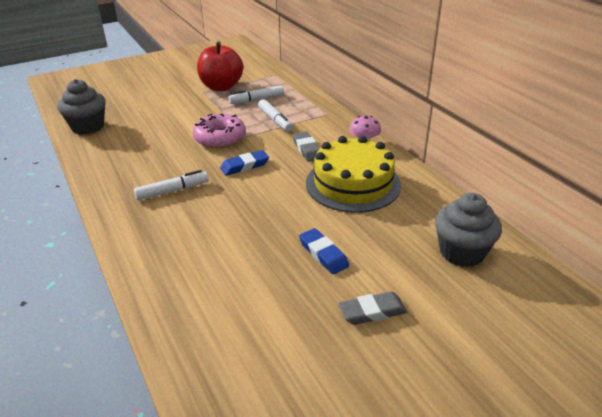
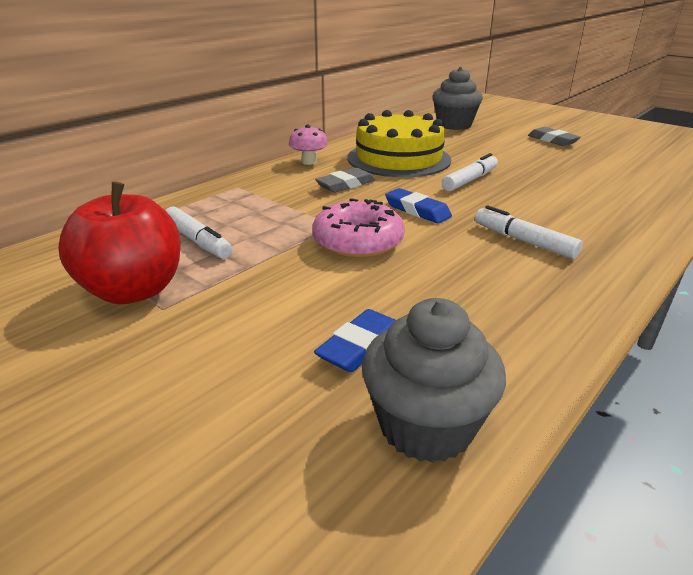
camera: 110 degrees left, 5 degrees down
white marker [258,99,293,132] -> white marker moved to [442,153,498,191]
blue eraser [299,228,349,274] -> blue eraser moved to [314,309,396,372]

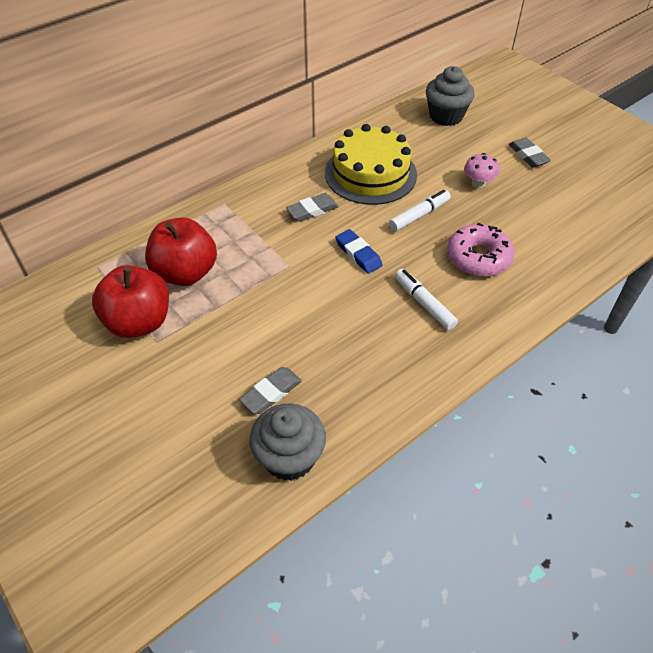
camera: 10 degrees right, 20 degrees up
white marker [165,206,232,259] -> red apple [145,217,217,286]
pink mushroom [289,125,328,165] -> pink mushroom moved to [464,153,500,188]
pink donut [312,198,405,258] -> pink donut moved to [447,222,514,277]
blue eraser [314,309,396,372] -> grey eraser [239,367,302,414]

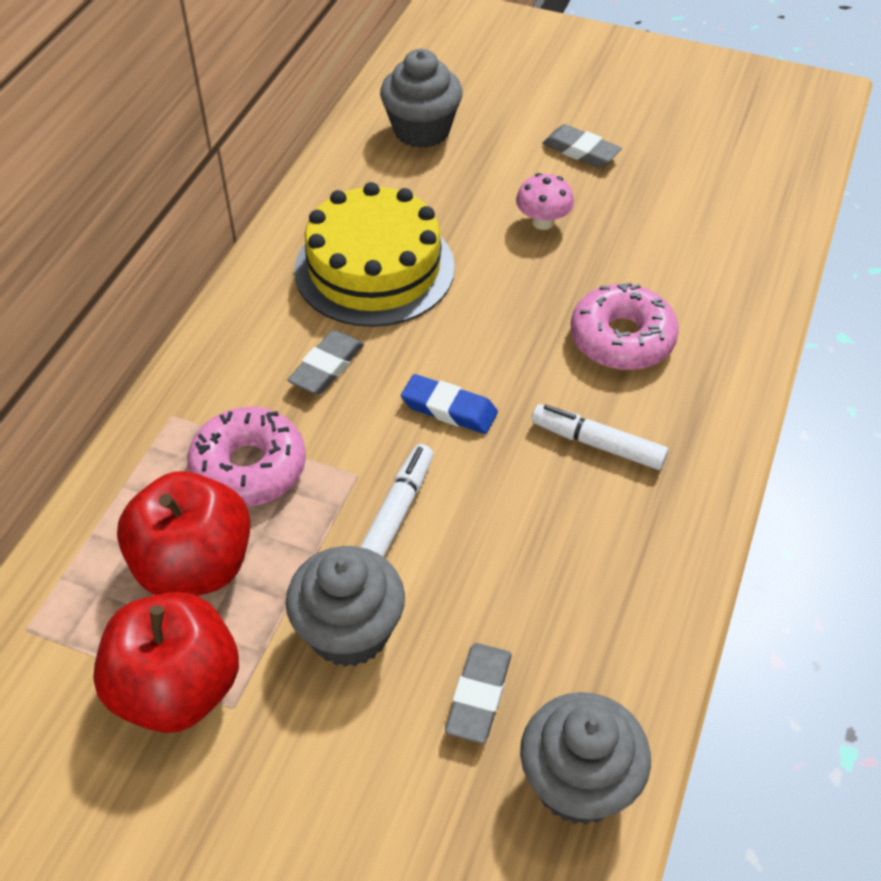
camera: 30 degrees left, 0 degrees up
white marker [389,190,451,231] -> white marker moved to [360,444,433,557]
none -> pink donut [187,407,306,507]
none -> grey cupcake [286,546,405,667]

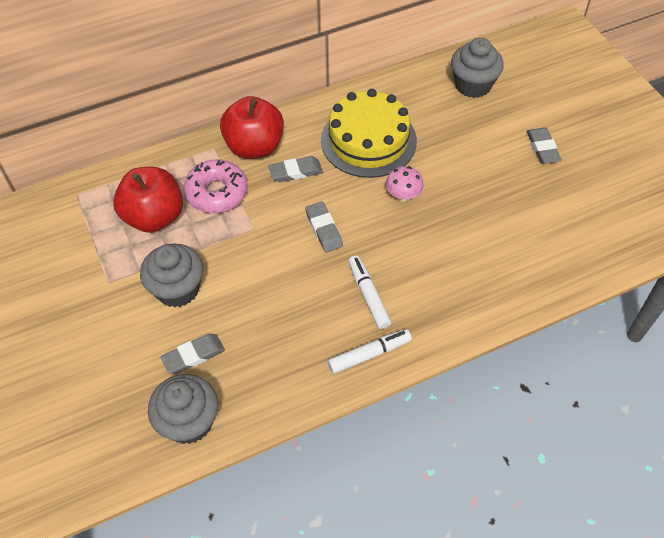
camera: 45 degrees right, 5 degrees up
red apple [93,592,239,733] -> red apple moved to [220,96,284,159]
white marker [360,444,433,557] -> white marker moved to [328,329,412,374]
blue eraser [401,374,498,434] -> grey eraser [305,201,343,252]
pink mushroom [516,173,574,230] -> pink mushroom moved to [386,166,424,202]
pink donut [571,282,679,370] -> none

